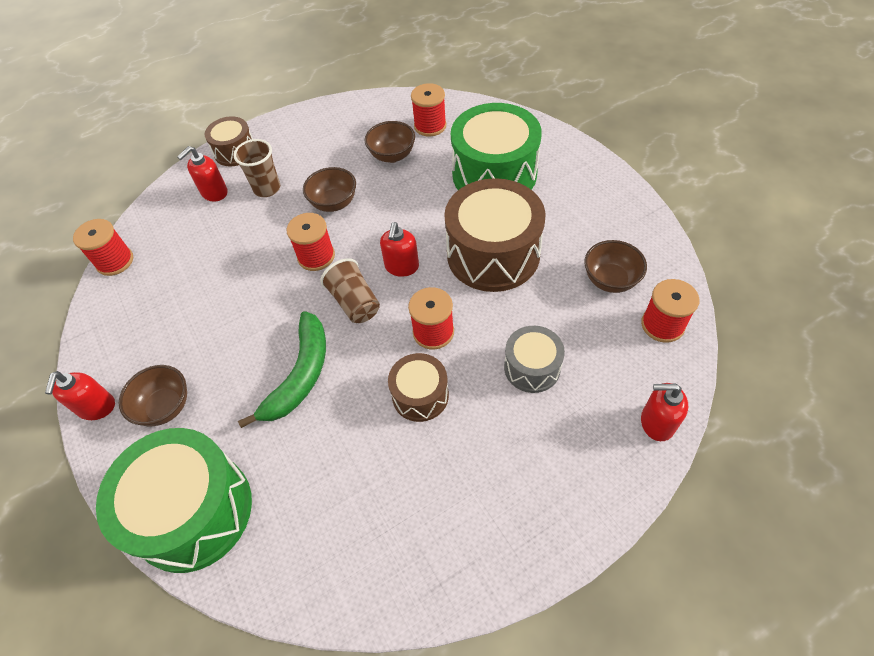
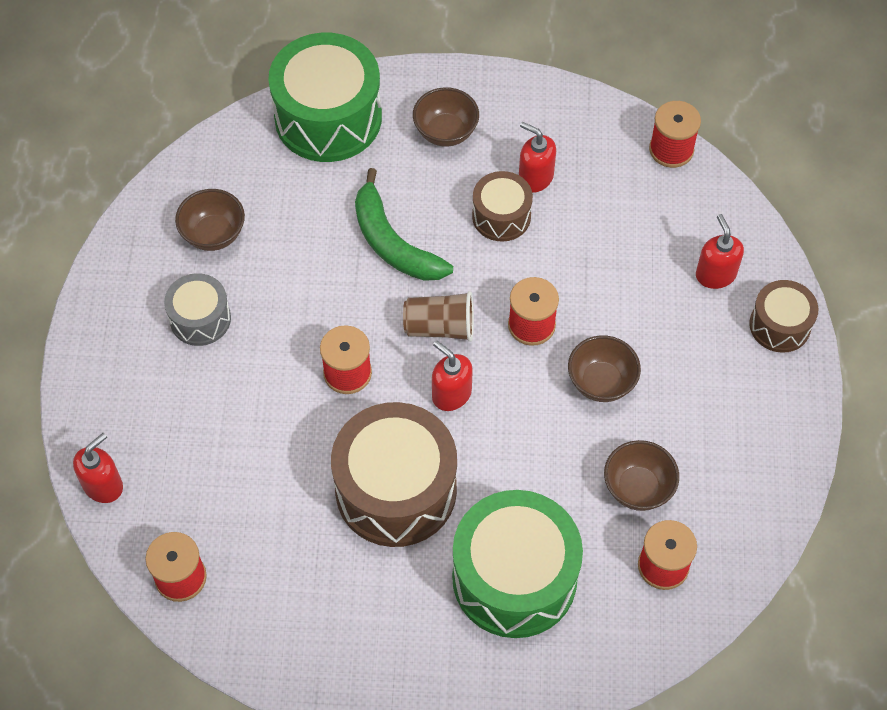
camera: 120 degrees right, 5 degrees up
red soap dispenser [45,371,115,420] -> red soap dispenser moved to [519,122,556,193]
brown cup [233,139,280,197] -> none
brown drum [388,353,449,422] -> brown drum moved to [472,171,533,242]
grey drum [504,326,565,393] -> grey drum moved to [164,273,231,346]
brown bowl [584,240,647,293] -> brown bowl moved to [175,189,245,251]

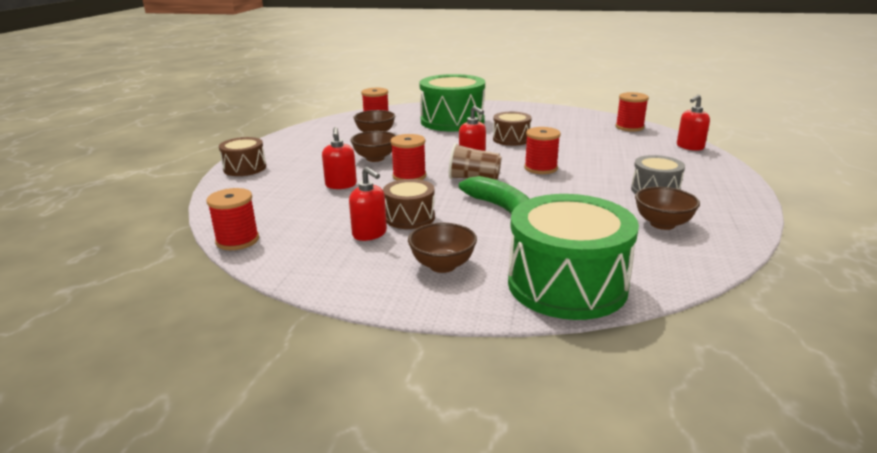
camera: 170 degrees left, 35 degrees down
brown drum [331,402,457,547] -> brown drum [493,112,532,146], size x0.53
red soap dispenser [696,214,744,289] -> red soap dispenser moved to [322,127,357,189]

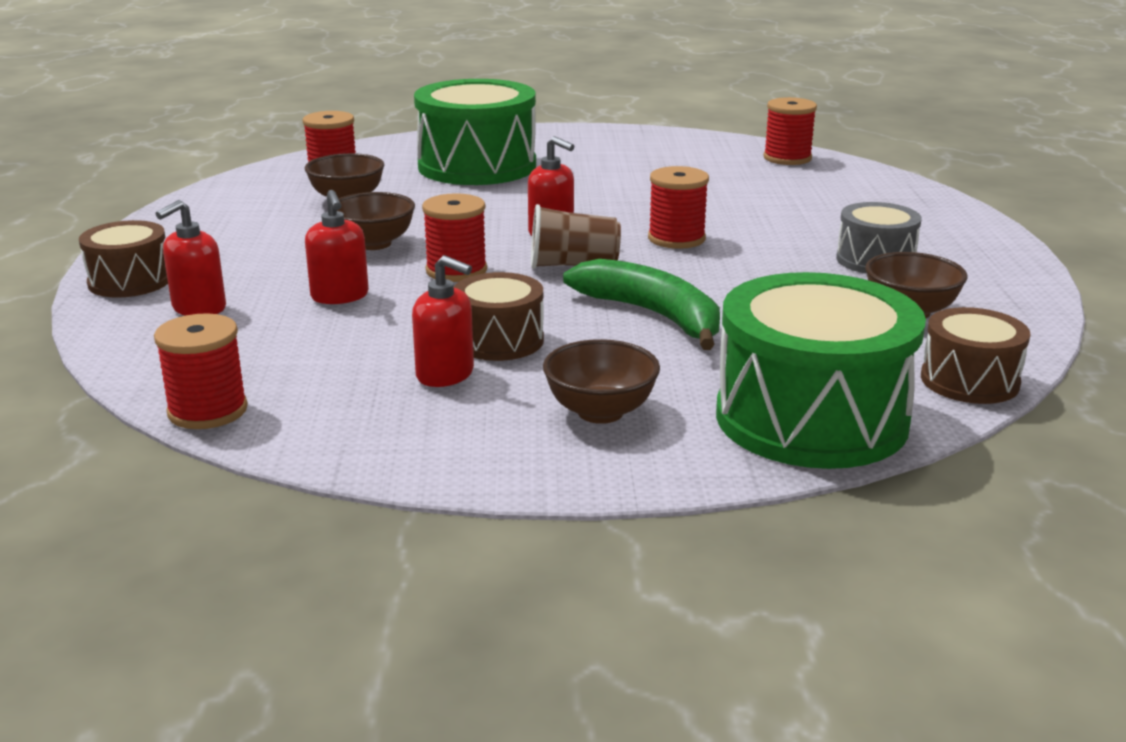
camera: 15 degrees left, 0 degrees up
brown drum [493,112,532,146] -> brown drum moved to [921,307,1030,404]
red soap dispenser [677,95,710,151] -> red soap dispenser moved to [156,200,226,316]

